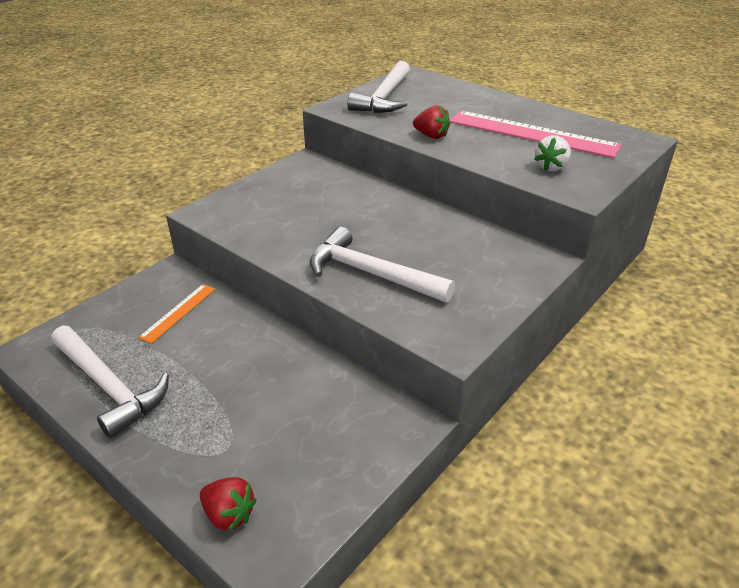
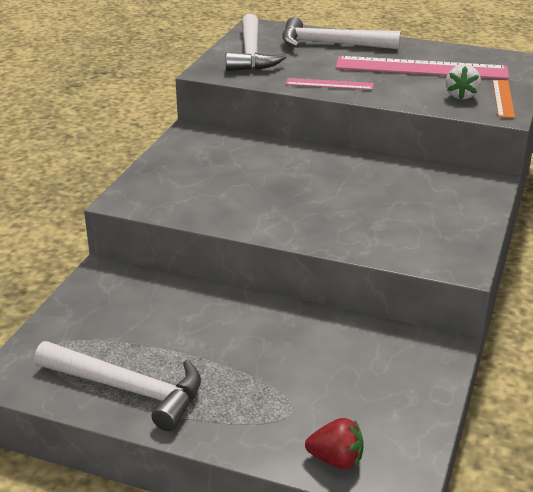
camera: 20 degrees left, 5 degrees down
orange ruler [138,284,215,344] -> orange ruler moved to [493,80,515,118]
white hammer [309,227,455,303] -> white hammer moved to [282,17,400,49]
red strawberry [413,105,450,139] -> pink ruler [286,78,374,90]

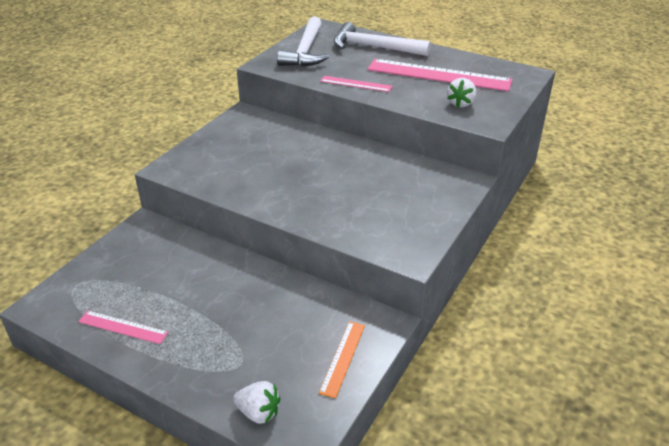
camera: 10 degrees right, 5 degrees up
white hammer [34,341,201,431] -> pink ruler [78,311,168,344]
red strawberry [305,418,364,469] -> white strawberry [233,381,281,424]
orange ruler [493,80,515,118] -> orange ruler moved to [319,321,365,398]

